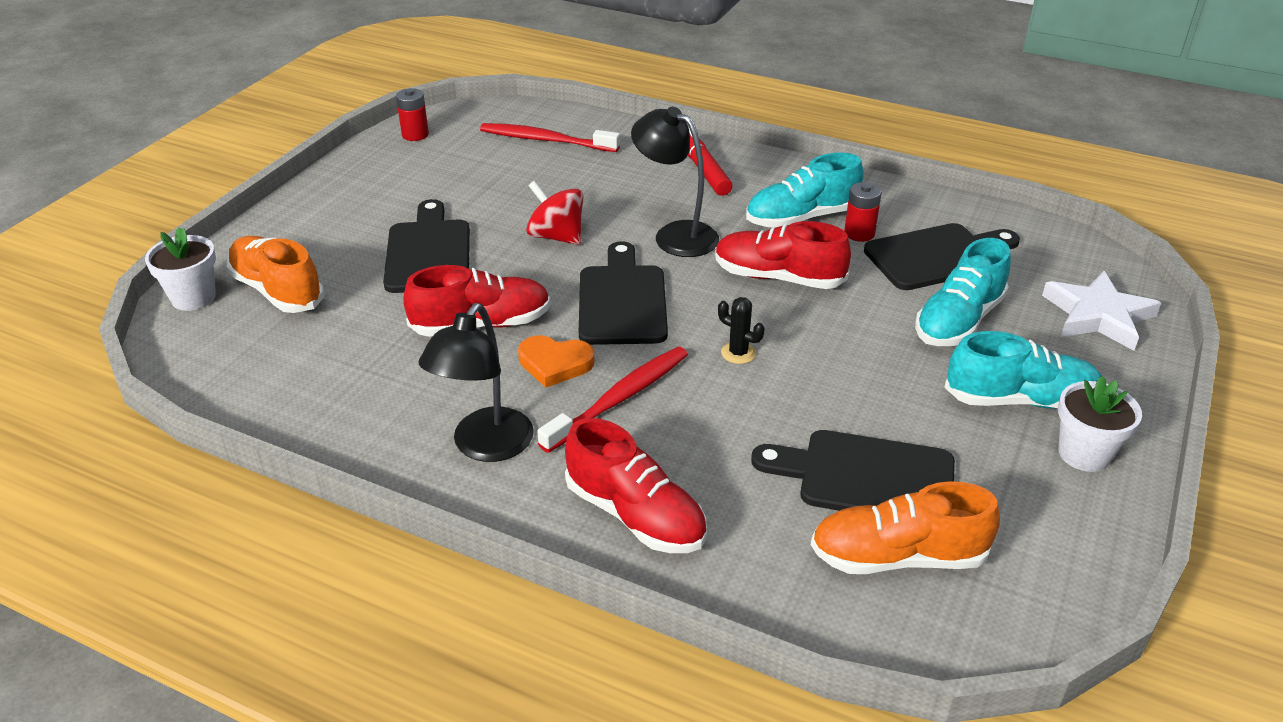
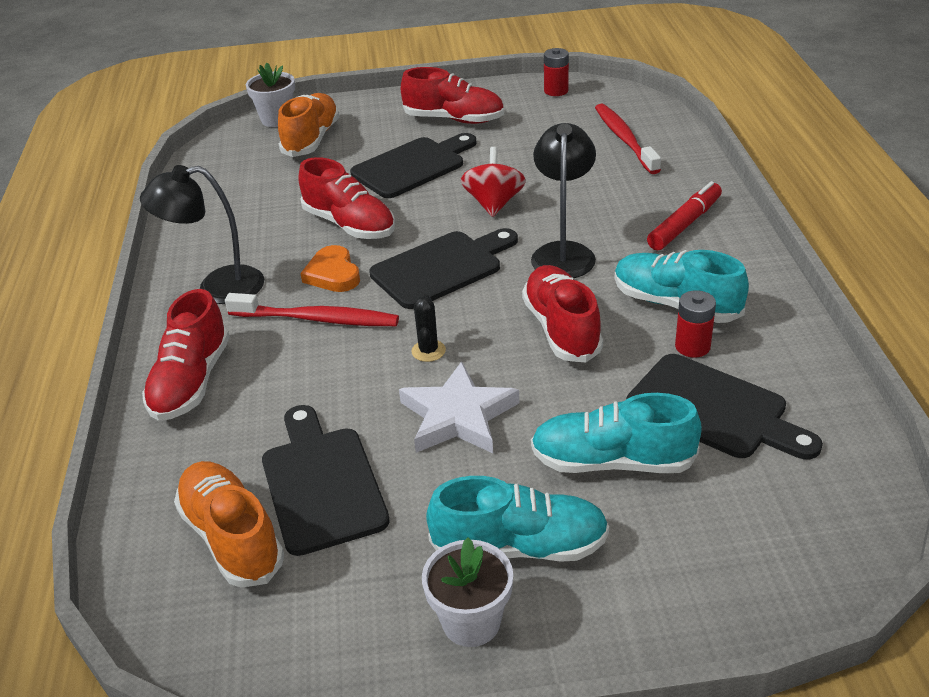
camera: 60 degrees right, 0 degrees up
turquoise shoe [944,331,1102,408] -> turquoise shoe turned 60 degrees counterclockwise [426,476,609,562]
white star [1042,271,1161,351] -> white star moved to [399,361,519,453]
none -> red shoe [401,67,504,124]

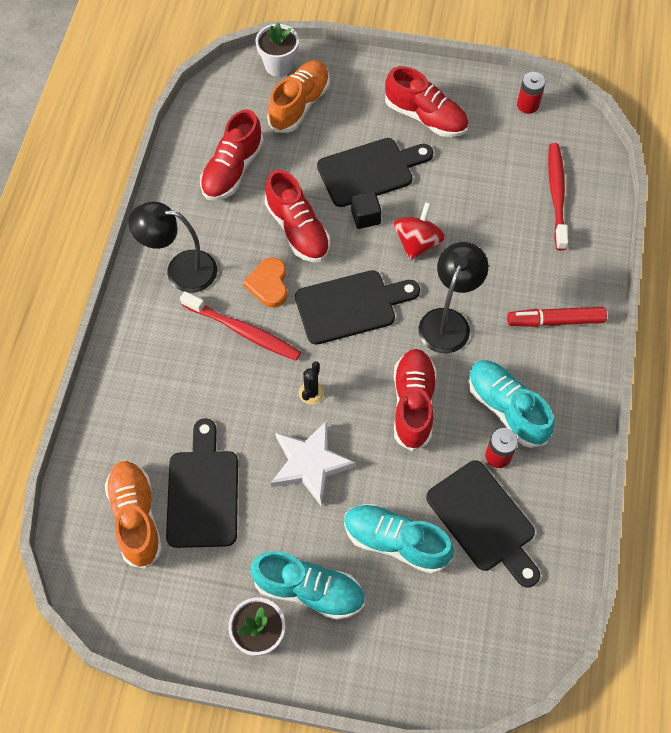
camera: 15 degrees right, 25 degrees up
red shoe [142,289,230,421] -> red shoe moved to [200,109,264,201]
red marker [647,181,722,250] -> red marker turned 150 degrees counterclockwise [507,307,607,327]
none -> black cube [351,192,382,229]

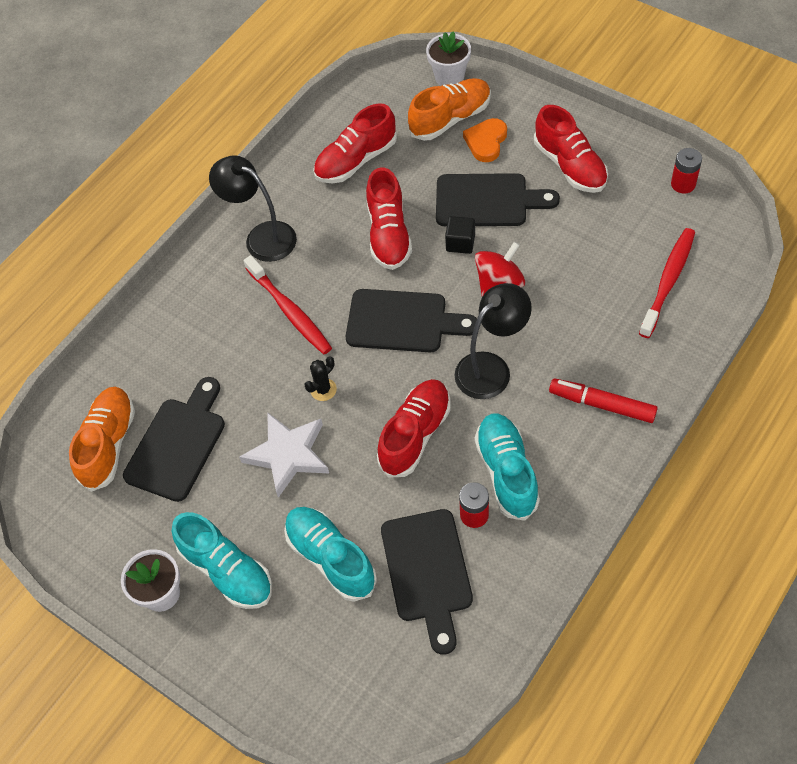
camera: 30 degrees right, 5 degrees down
orange heart [243,257,287,308] -> orange heart moved to [463,118,507,162]

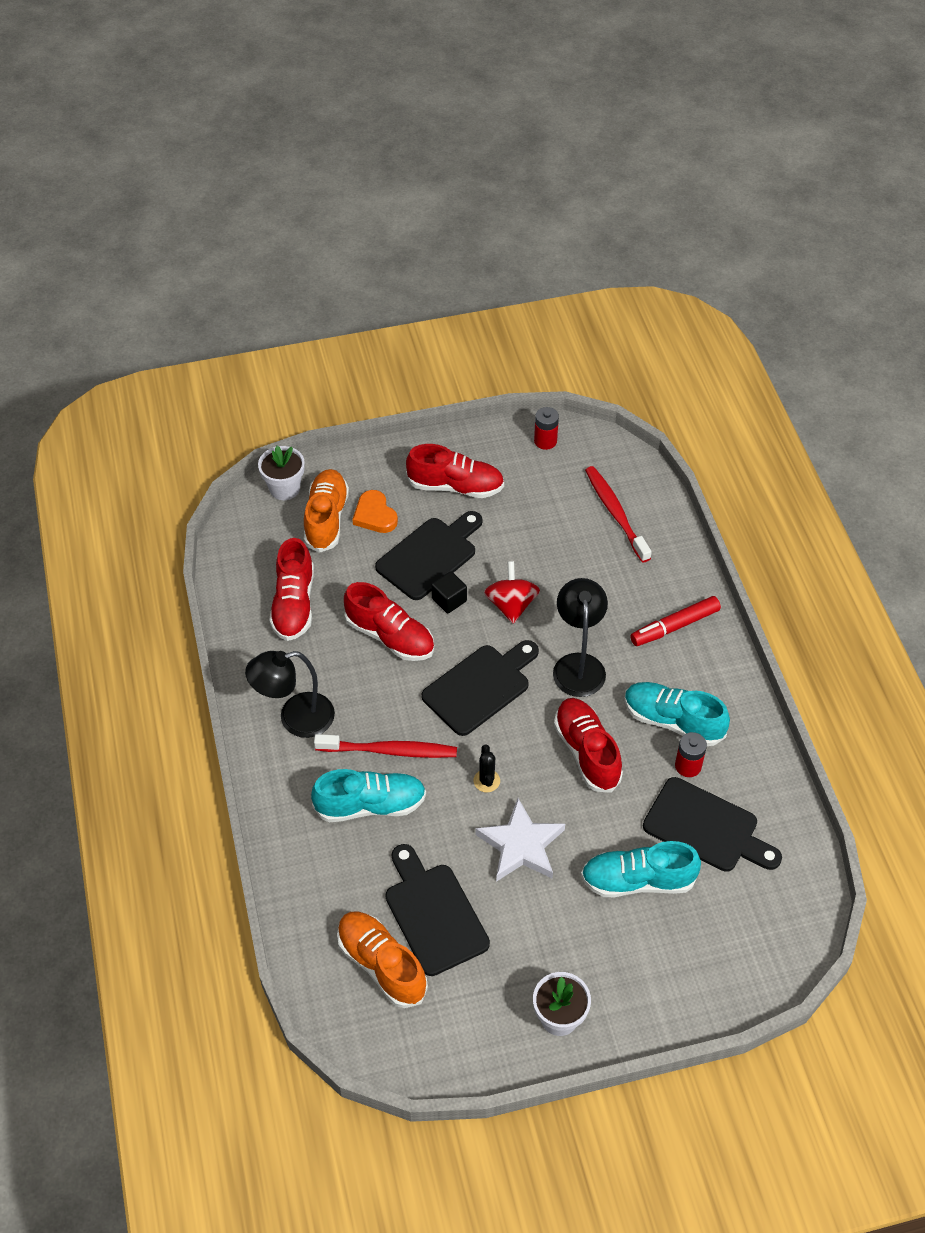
camera: 55 degrees left, 5 degrees down
turquoise shoe [172,512,272,609] -> turquoise shoe moved to [311,769,426,822]

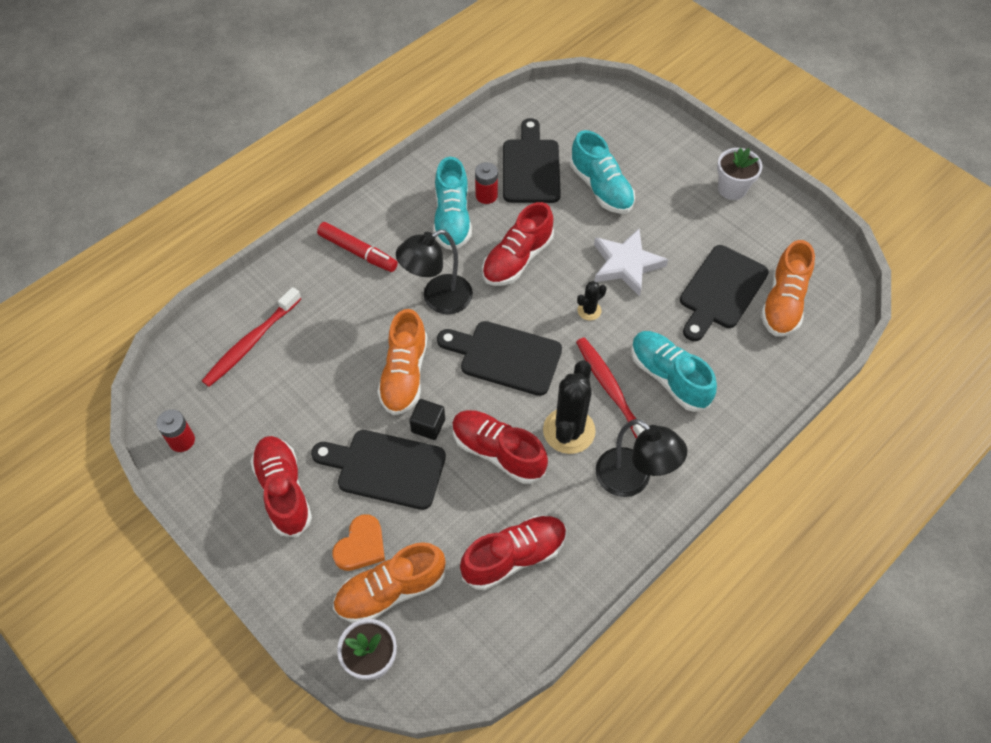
camera: 120 degrees left, 5 degrees up
red shoe [344,582,434,661] -> red shoe turned 60 degrees counterclockwise [452,410,548,484]
red spinning top [484,561,540,624] -> orange shoe [377,309,427,415]
none -> black cactus [543,360,596,454]

